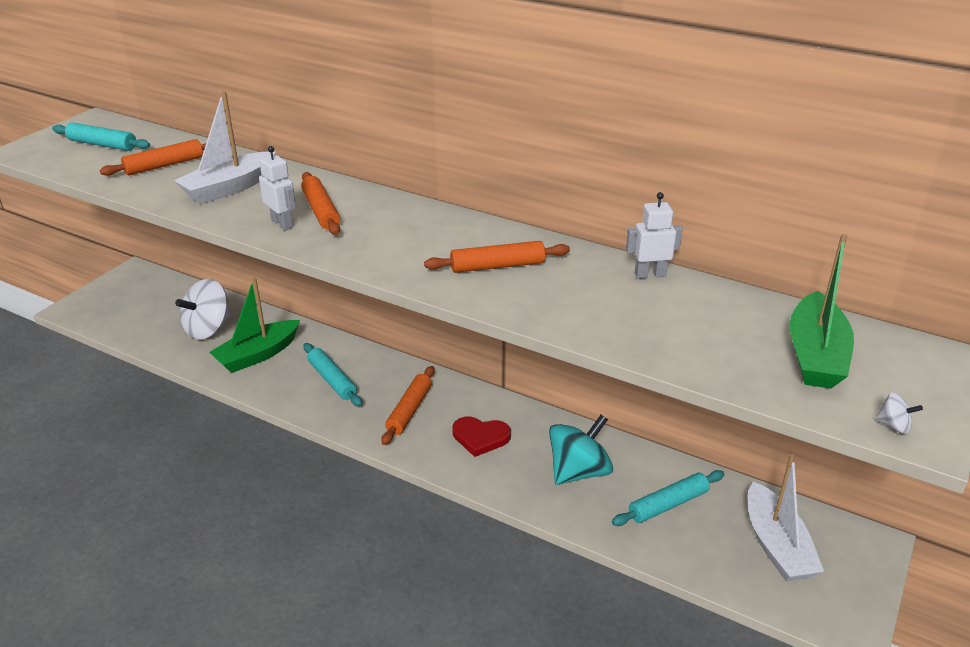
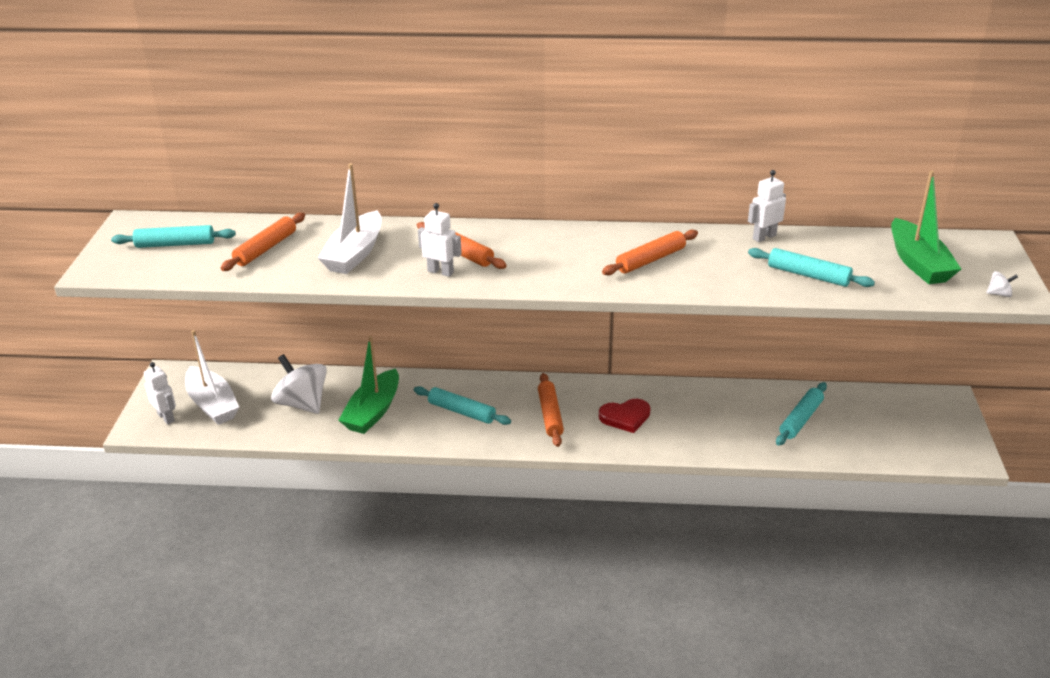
camera: 25 degrees left, 0 degrees up
white spinning top [175,279,230,340] -> white spinning top turned 120 degrees clockwise [271,354,327,414]
turquoise spinning top [549,415,613,485] -> none
white boat [748,454,824,582] -> white boat moved to [185,330,239,425]
none -> white robot [144,362,176,424]
none -> turquoise rolling pin [748,248,875,287]

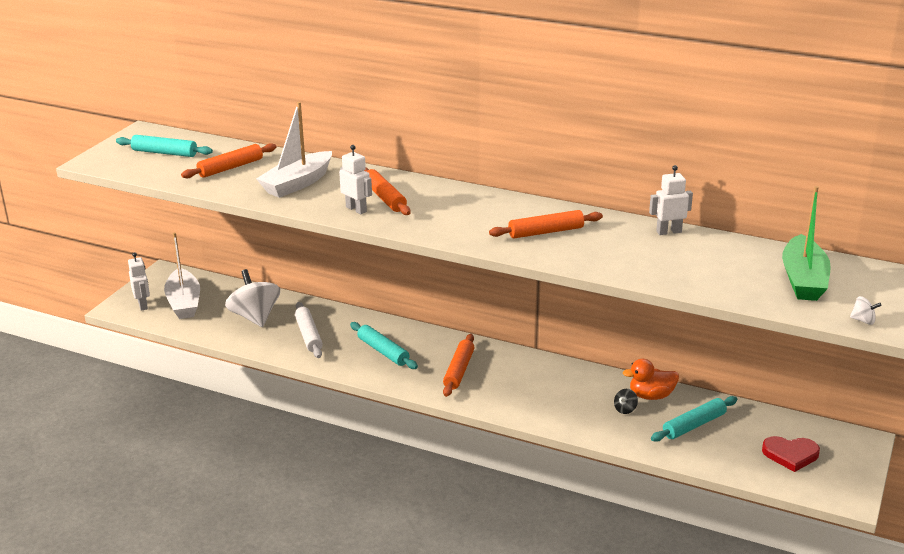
camera: 20 degrees right, 5 degrees down
green boat [338,336,399,434] -> white rolling pin [295,302,323,358]
red heart [599,399,651,433] -> red heart moved to [762,436,820,472]
turquoise rolling pin [748,248,875,287] -> none
none -> black spinning top [614,389,638,414]
none -> orange duck [623,359,679,400]

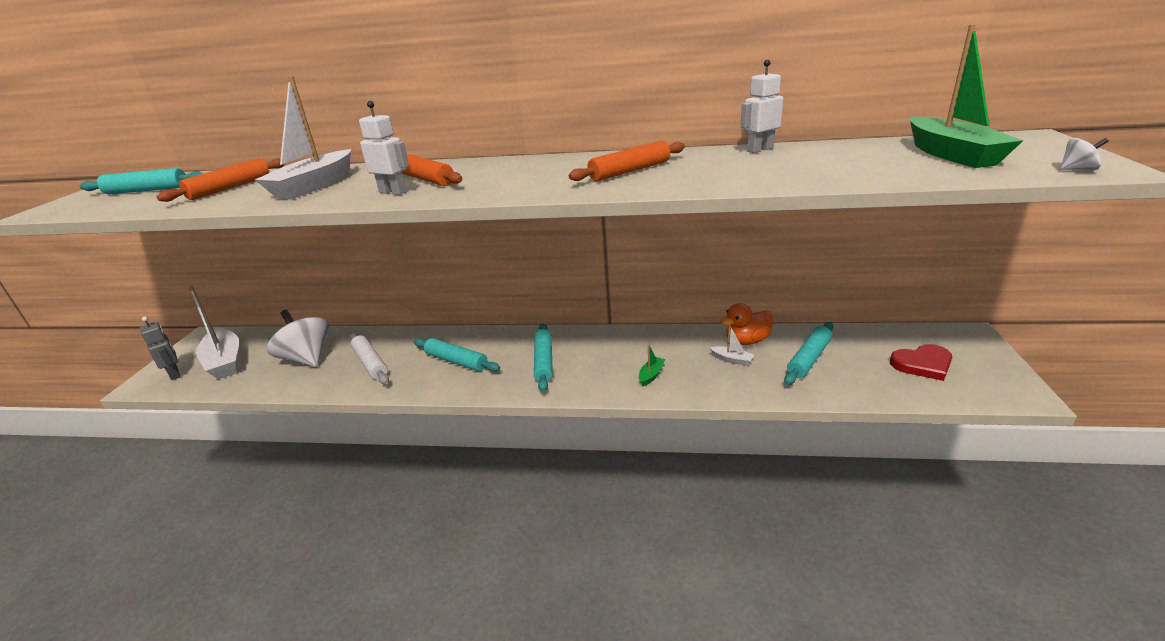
camera: 15 degrees left, 0 degrees up
white robot [128,252,150,311] -> grey robot [140,317,180,380]
orange rolling pin [443,334,474,397] -> turquoise rolling pin [534,323,553,392]
black spinning top [614,389,638,414] -> white boat [710,325,754,366]
none -> green boat [639,344,665,386]

